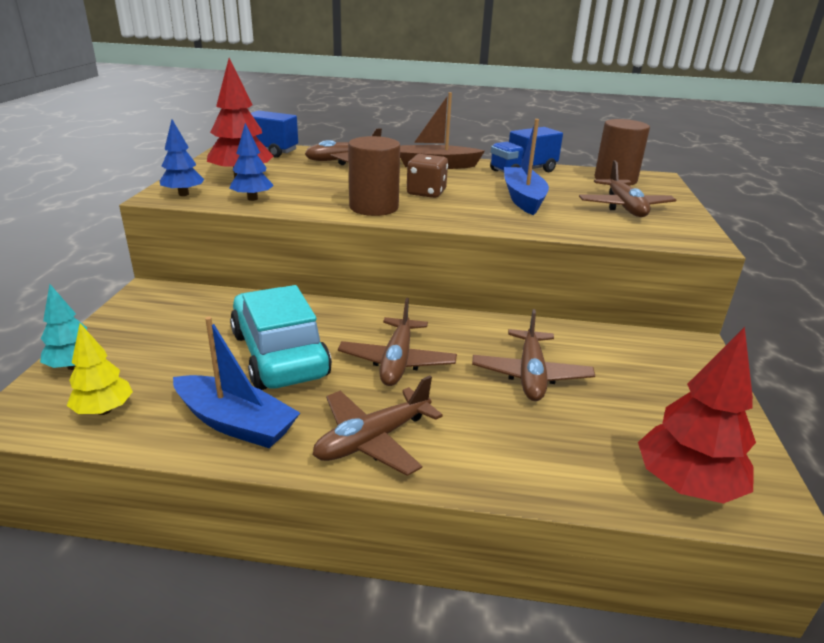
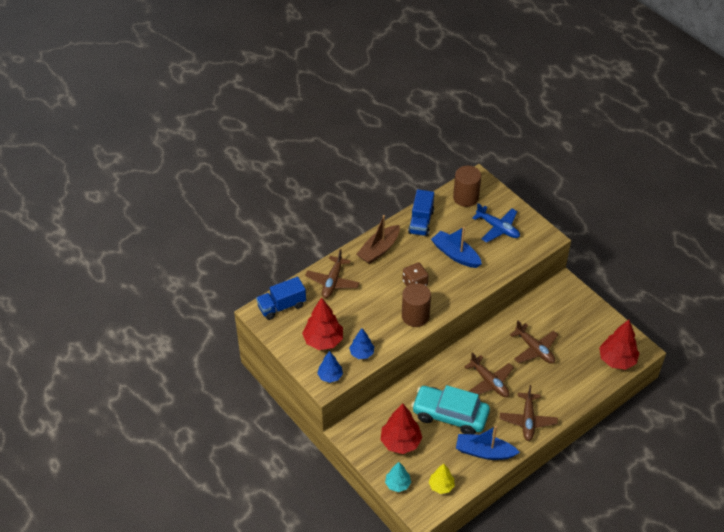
camera: 45 degrees left, 20 degrees up
blue boat [173,316,300,448] -> blue boat turned 150 degrees counterclockwise [456,426,520,460]
brown plane [579,161,676,217] -> blue plane [472,203,520,243]
none -> red tree [380,403,422,454]

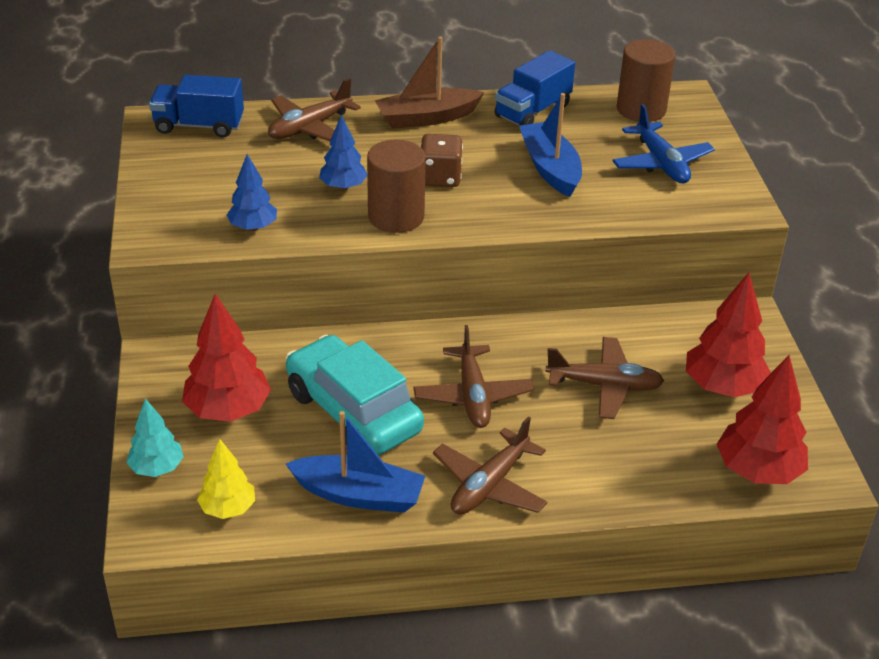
camera: 30 degrees right, 10 degrees down
red tree [302,297,343,350] -> red tree moved to [686,273,771,397]
blue tree [317,351,343,383] -> blue tree moved to [319,115,367,190]
blue boat [456,426,520,460] -> blue boat turned 150 degrees clockwise [286,411,425,513]
brown plane [510,320,558,364] -> brown plane turned 75 degrees counterclockwise [545,337,664,419]

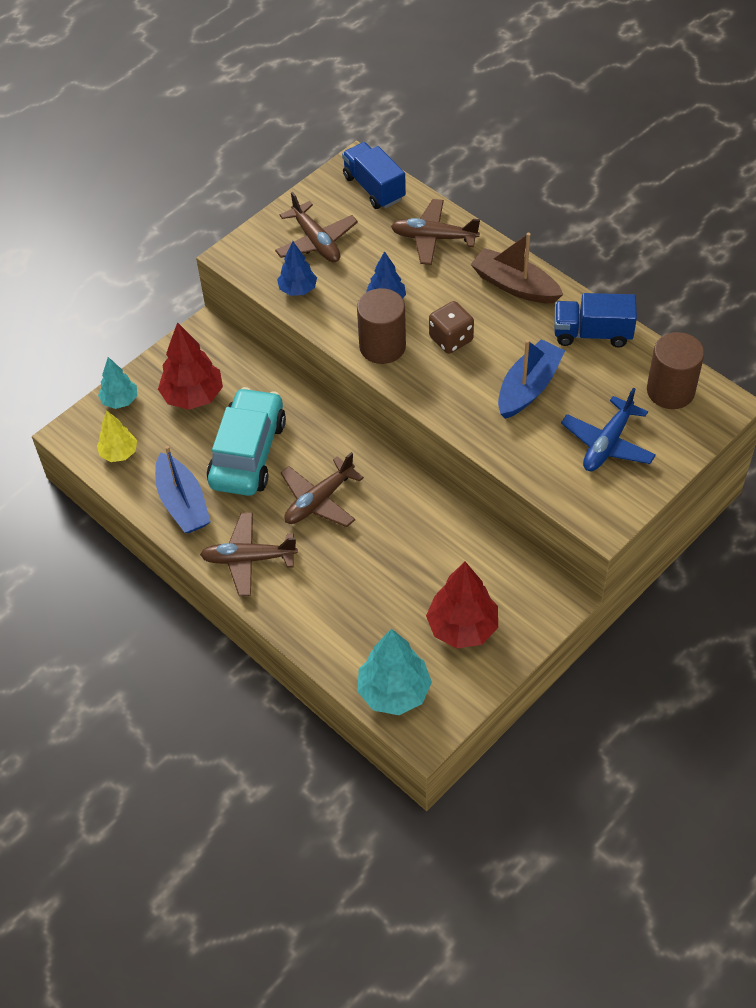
camera: 55 degrees right, 15 degrees up
brown plane [545,337,664,419] -> brown plane moved to [275,192,358,262]
red tree [717,355,808,484] -> turquoise tree [357,629,432,715]

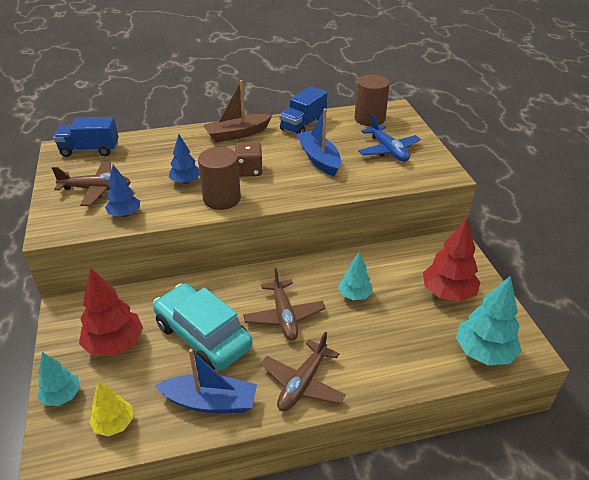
camera: 60 degrees left, 15 degrees down
brown plane [391,199,480,265] -> none
none -> turquoise tree [338,251,373,300]

